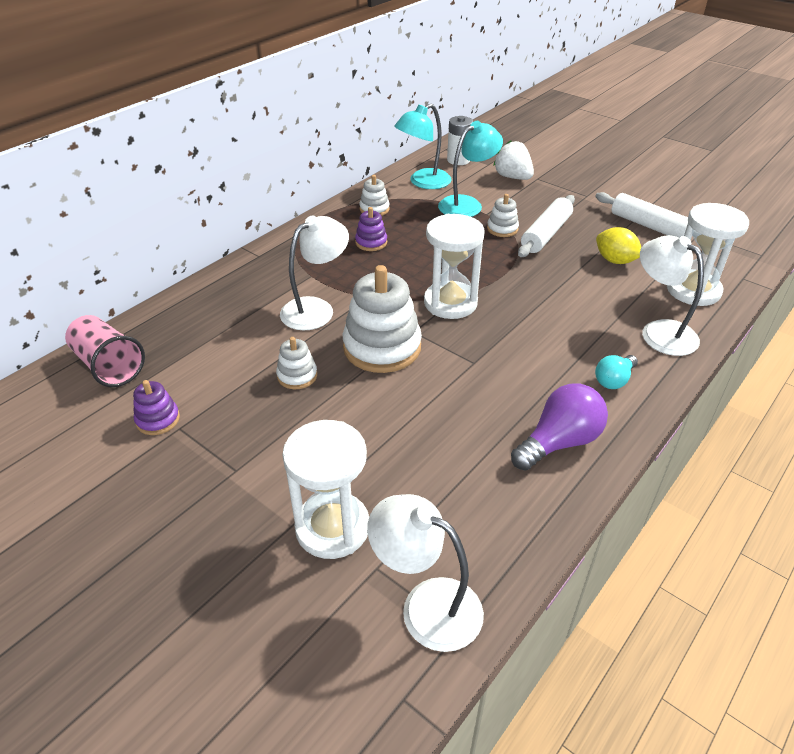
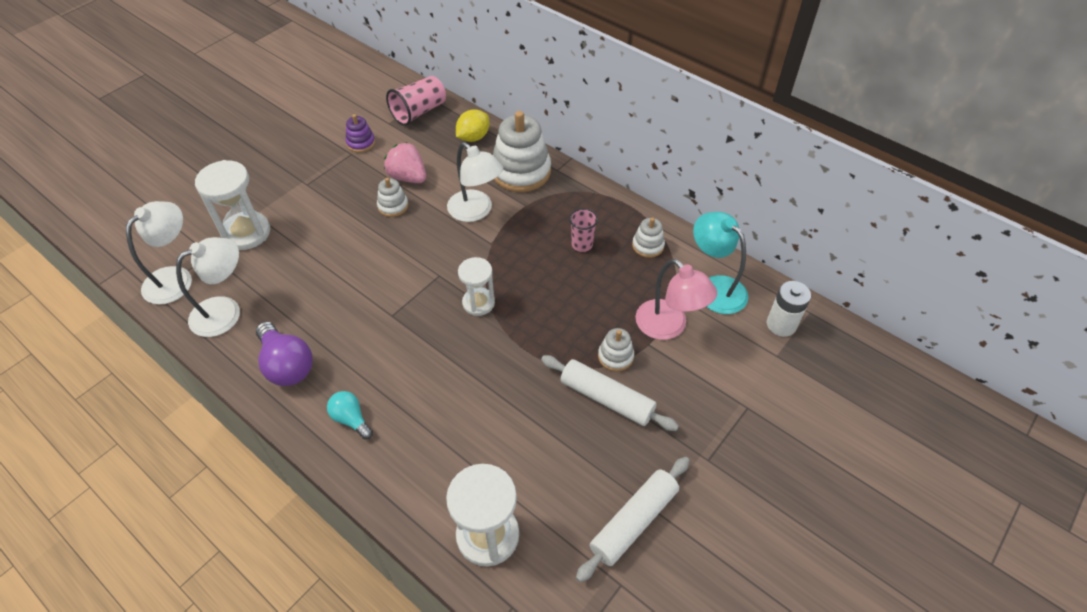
camera: 90 degrees right, 10 degrees up
white stacking toy [343,265,422,373] -> white stacking toy moved to [493,111,551,192]
purple stacking toy [355,207,387,251] -> pink cup [569,208,598,252]
white hourglass [424,214,485,319] -> white hourglass [458,257,495,316], size x0.64
turquoise lamp [438,121,503,217] -> pink lamp [635,259,717,340]
white strawberry [493,141,534,180] -> none
yellow lemon [596,227,641,264] -> yellow lemon moved to [456,110,489,142]
white lamp [640,235,704,356] -> white lamp moved to [176,237,240,337]
none -> pink strawberry [384,142,426,183]

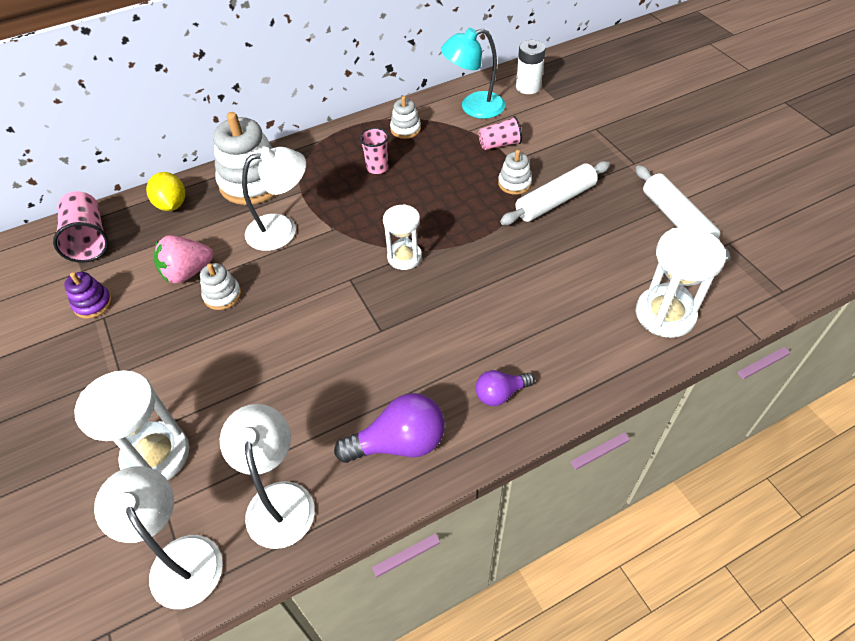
camera: 65 degrees left, 0 degrees up
turquoise light bulb [327,391,373,440] -> purple light bulb [475,370,535,406]
pink lamp [635,259,717,340] -> pink cup [479,116,522,150]

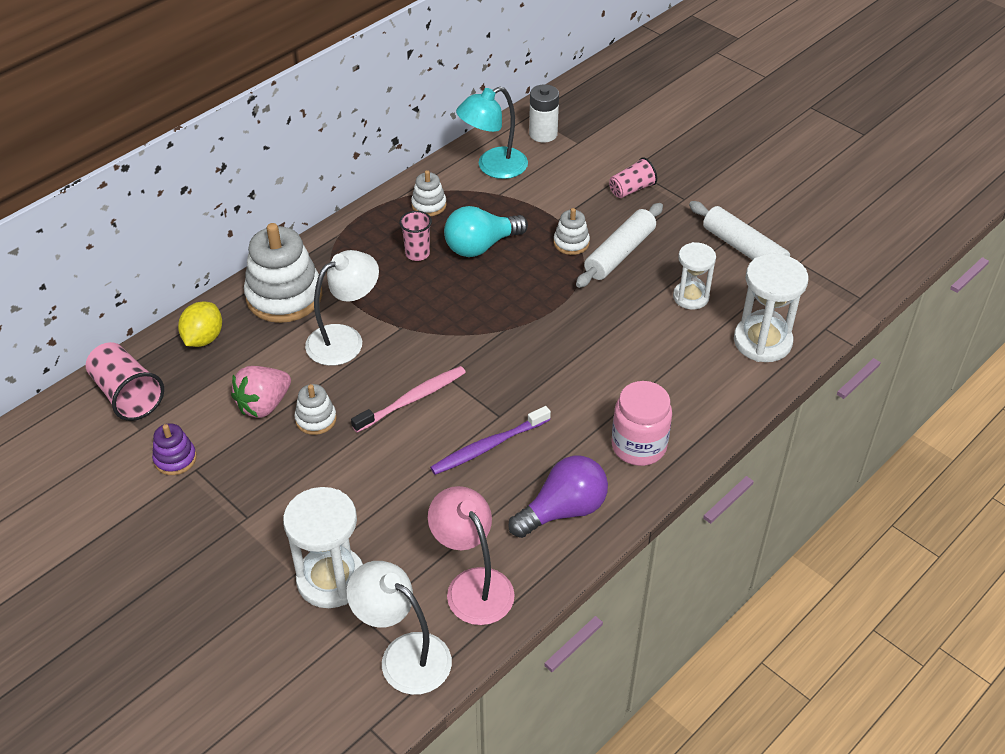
camera: 20 degrees left, 5 degrees down
yellow lemon [146,172,185,211] -> yellow lemon turned 60 degrees clockwise [178,301,222,347]
white lamp [220,404,315,549] -> pink lamp [428,486,515,625]
white hourglass [383,204,422,270] -> white hourglass moved to [673,242,716,309]
purple light bulb [475,370,535,406] -> pink jar [612,381,672,466]
pink cup [479,116,522,150] -> pink cup moved to [609,157,657,198]
none -> pink toothbrush [351,366,466,433]
none -> purple toothbrush [430,406,551,475]
none -> turquoise light bulb [444,206,528,257]

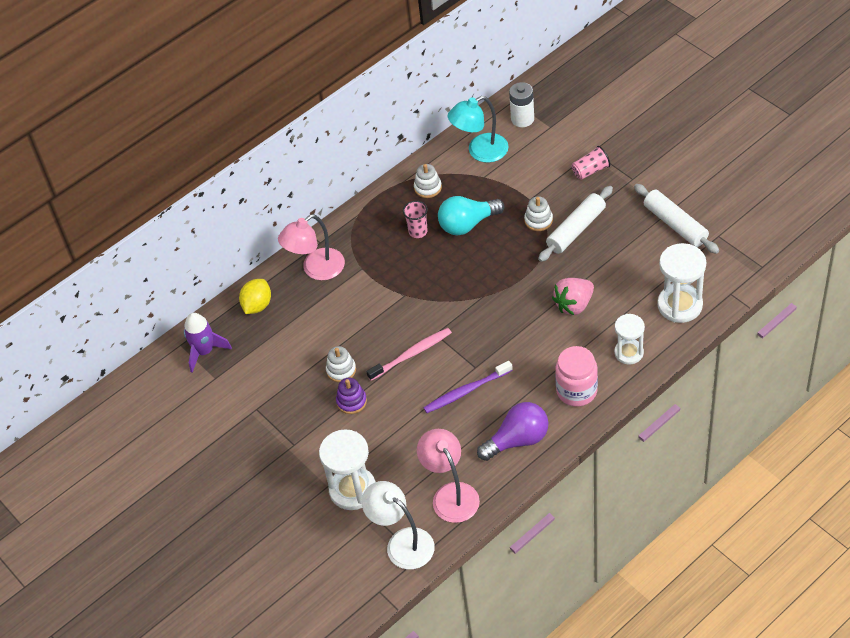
camera: 10 degrees right, 5 degrees up
pink cup [86,342,164,421] -> purple rocket [184,313,232,373]
purple stacking toy [152,423,197,475] -> purple stacking toy moved to [336,377,367,414]
pink strawberry [231,366,291,418] -> pink strawberry moved to [552,278,594,315]
white stacking toy [244,223,322,323] -> pink lamp [278,214,345,280]
white lamp [305,250,379,366] -> none
white hourglass [673,242,716,309] -> white hourglass moved to [614,314,645,364]

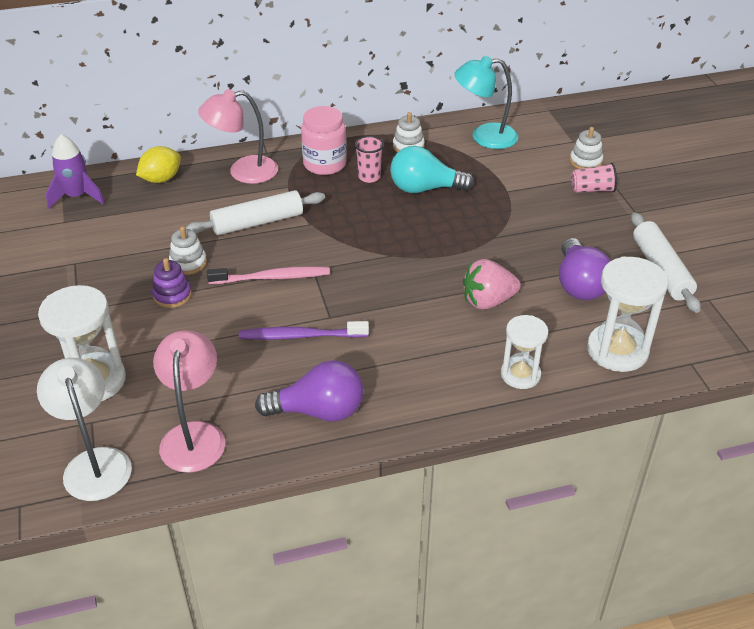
camera: 20 degrees right, 10 degrees down
white battery [509,82,534,127] -> none
white stacking toy [524,196,553,231] -> white stacking toy moved to [570,127,603,169]
white rolling pin [538,186,613,262] -> white rolling pin moved to [185,190,325,235]
pink jar [555,346,598,407] -> pink jar moved to [301,106,347,175]
none -> purple light bulb [559,238,610,300]

